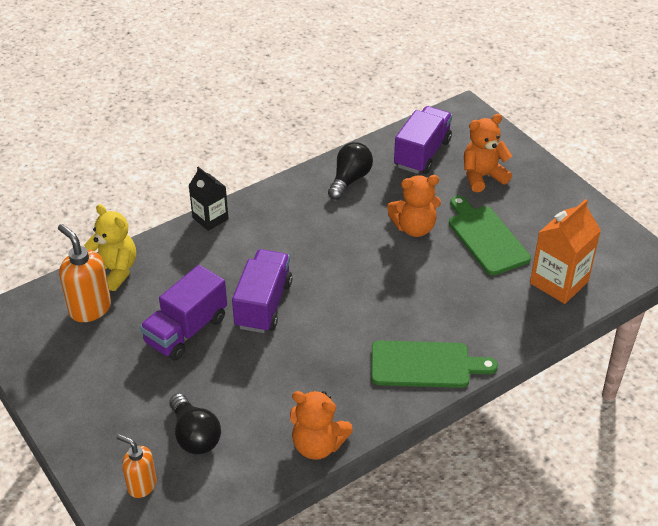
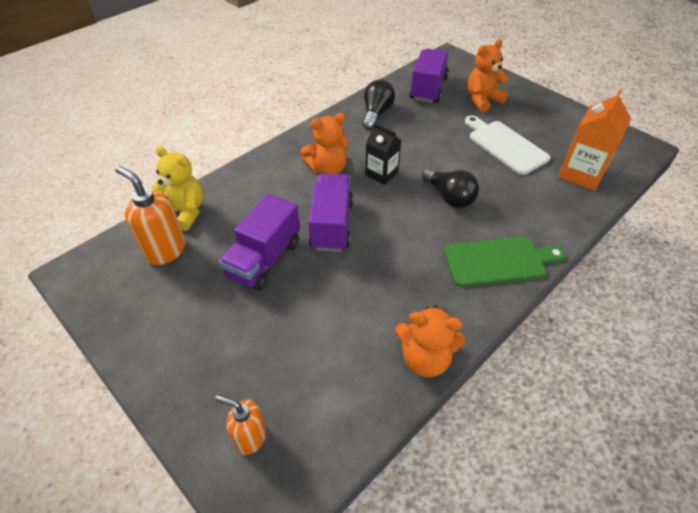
camera: 10 degrees left, 5 degrees up
black light bulb [169,393,221,454] -> black light bulb moved to [421,168,479,208]
black carton [188,167,229,231] -> black carton moved to [365,123,401,185]
orange teddy bear [387,175,441,237] -> orange teddy bear moved to [301,113,349,174]
green cutting board [449,196,531,275] -> white cutting board [465,115,550,175]

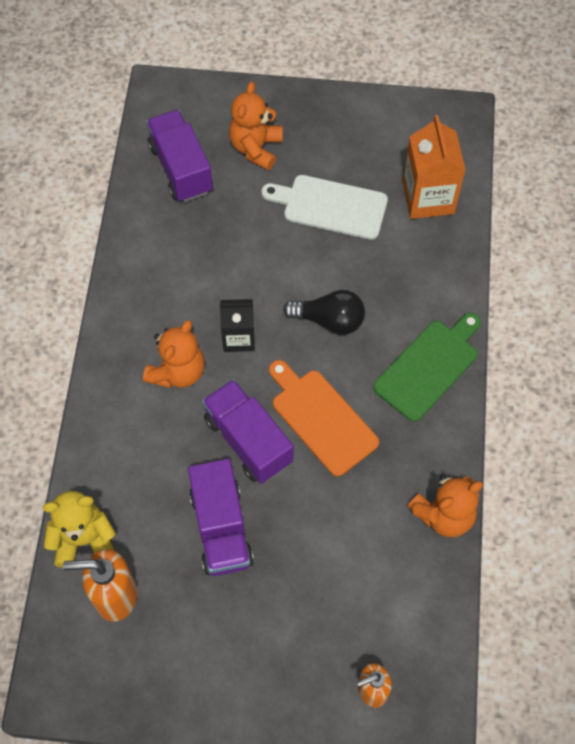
camera: 40 degrees left, 15 degrees up
black light bulb [363,80,395,130] -> none
none -> orange cutting board [269,360,379,476]

